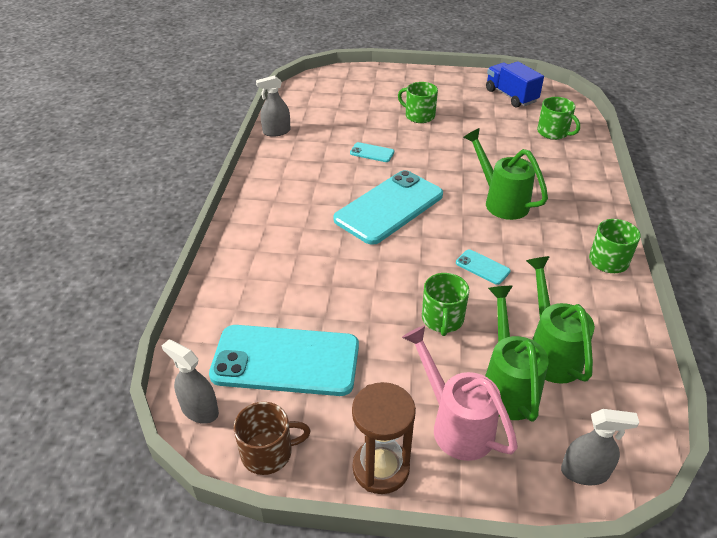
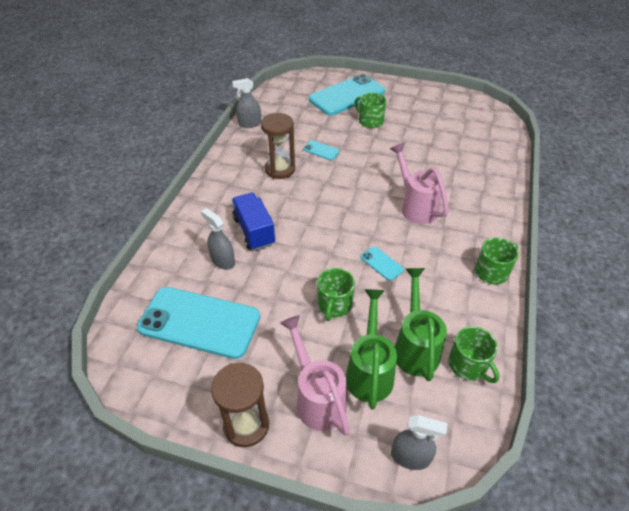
camera: 10 degrees right, 5 degrees up
grey spray bottle [162,339,219,424] -> grey spray bottle moved to [201,208,235,270]
brown mug [234,402,311,475] -> none
turquoise phone [333,170,443,245] -> turquoise phone moved to [309,74,385,116]
green watering can [463,128,548,220] -> pink watering can [390,143,449,224]
blue truck [486,61,544,108] -> blue truck moved to [232,193,275,251]
green mug [537,97,580,140] -> green mug moved to [448,326,500,383]
none -> brown hourglass [261,113,295,179]

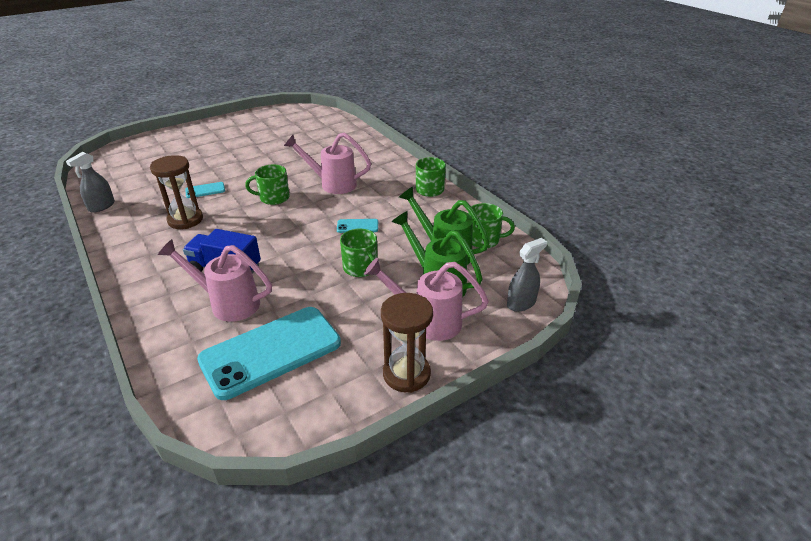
camera: 50 degrees left, 10 degrees down
grey spray bottle [201,208,235,270] -> pink watering can [158,239,272,322]
turquoise phone [309,74,385,116] -> none
green mug [354,93,386,128] -> green mug moved to [245,165,290,205]

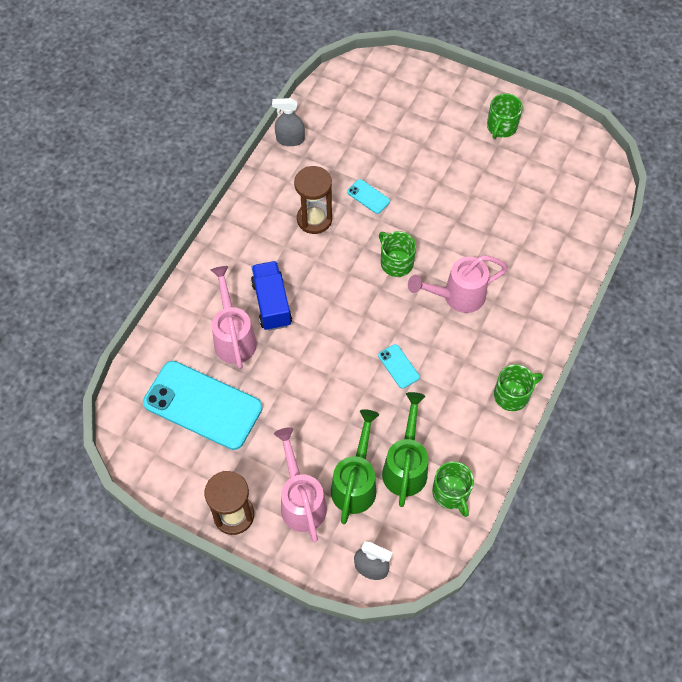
camera: 60 degrees right, 25 degrees up
pink watering can [284,133,371,194] -> pink watering can turned 90 degrees counterclockwise [408,255,508,313]
green mug [340,229,378,277] -> green mug moved to [487,93,523,139]

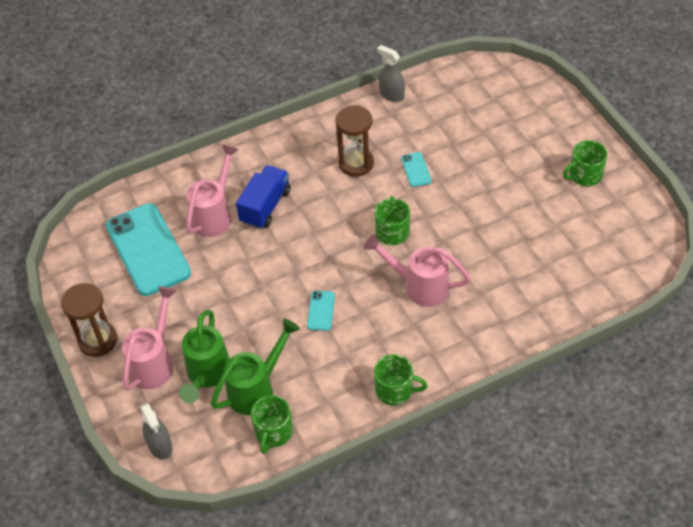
camera: 40 degrees right, 10 degrees down
green watering can [331,409,379,524] -> green watering can turned 135 degrees clockwise [179,310,230,403]

